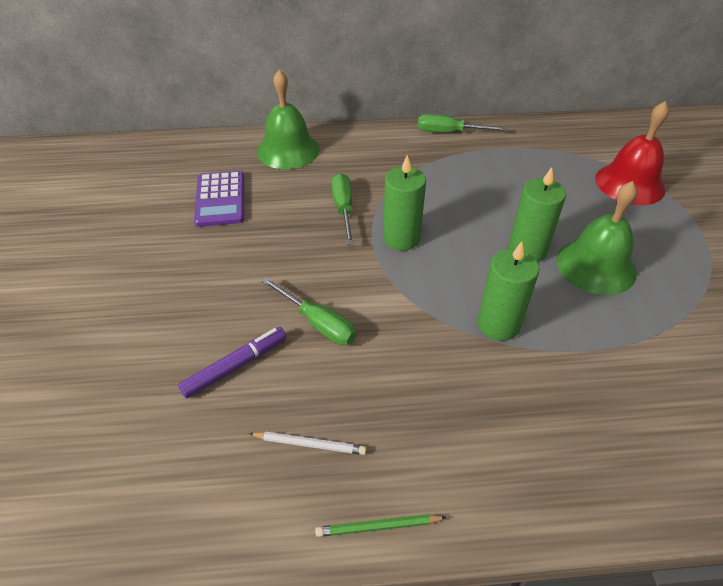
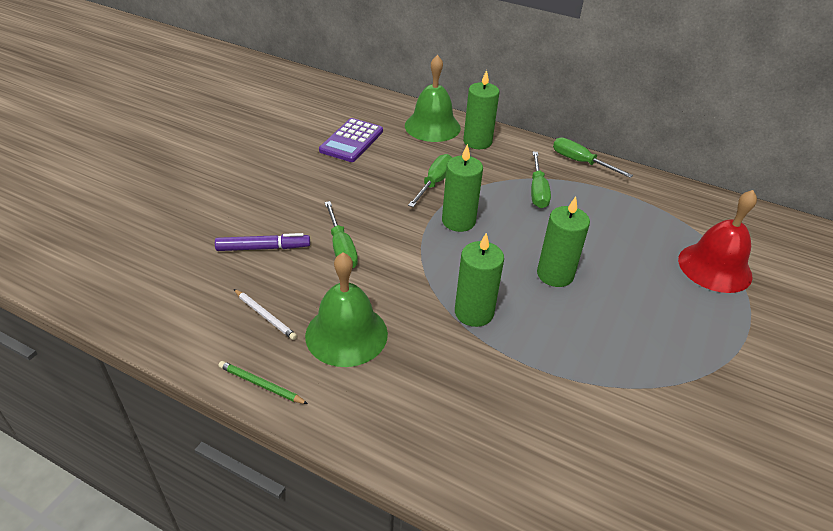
camera: 30 degrees right, 5 degrees down
green bell [556,181,638,295] -> green bell moved to [305,252,388,367]
none -> green candle [463,70,499,149]
none -> green screwdriver [531,152,551,208]

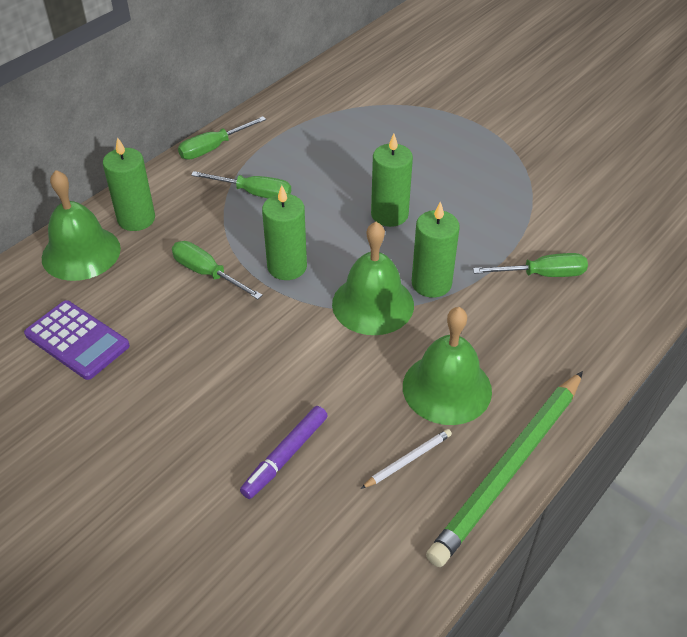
camera: 75 degrees left, 5 degrees up
purple marker [215,233,310,251] -> purple marker turned 150 degrees counterclockwise [240,406,328,499]
green pencil [218,361,308,404] -> green pencil [426,371,583,567], size x2.47
green screwdriver [324,201,358,269] -> green screwdriver moved to [473,253,588,277]
red bell [678,190,757,293] -> none
none -> green bell [332,222,414,335]

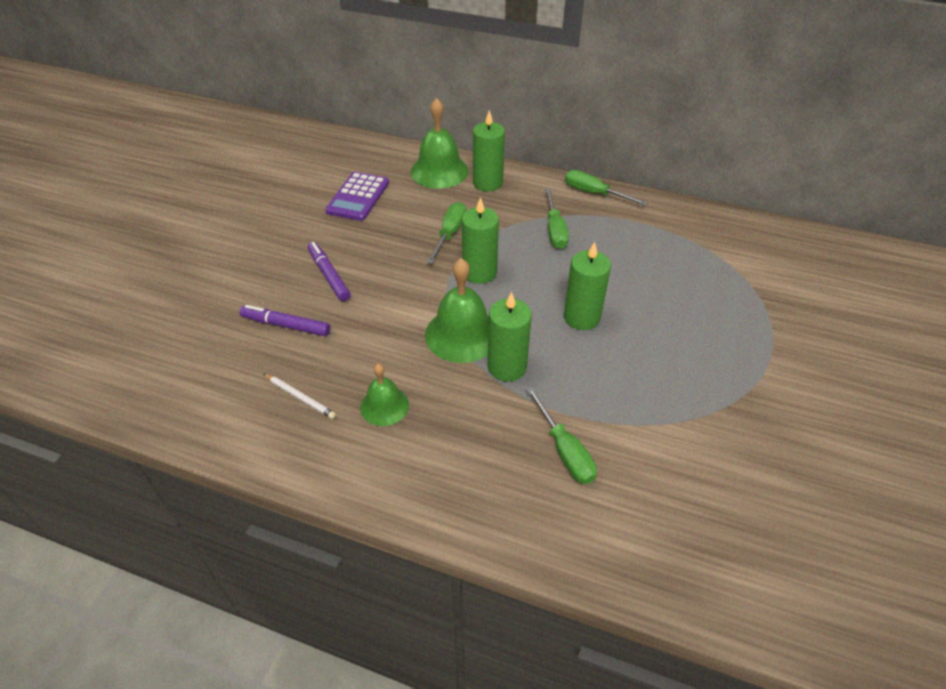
camera: 70 degrees right, 0 degrees up
green bell [403,307,492,425] -> green bell [360,363,409,426], size x0.60
green pencil [426,371,583,567] -> none
none -> purple marker [308,242,351,301]

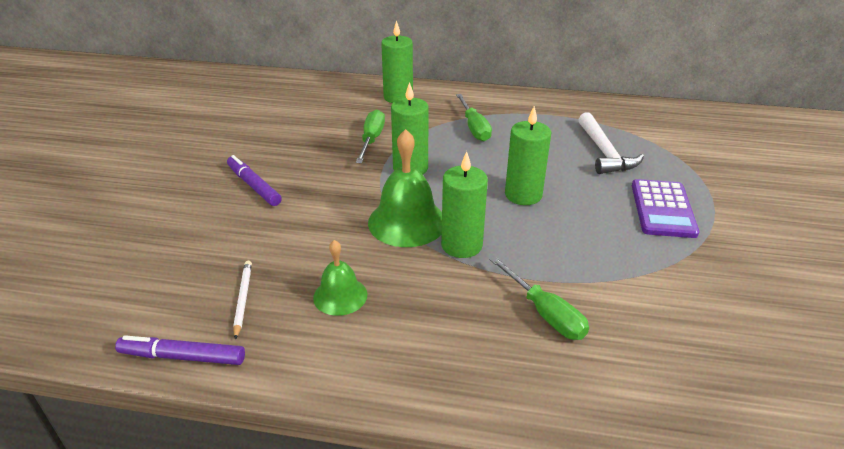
camera: 10 degrees left, 10 degrees down
purple marker [240,305,330,336] -> purple marker moved to [115,335,245,365]
white pencil [264,374,336,419] -> white pencil turned 120 degrees counterclockwise [233,261,252,340]
purple calculator [325,172,389,221] -> purple calculator moved to [632,179,699,238]
green bell [410,98,469,189] -> none
green screwdriver [565,170,648,206] -> none
none -> white hammer [578,112,644,174]

